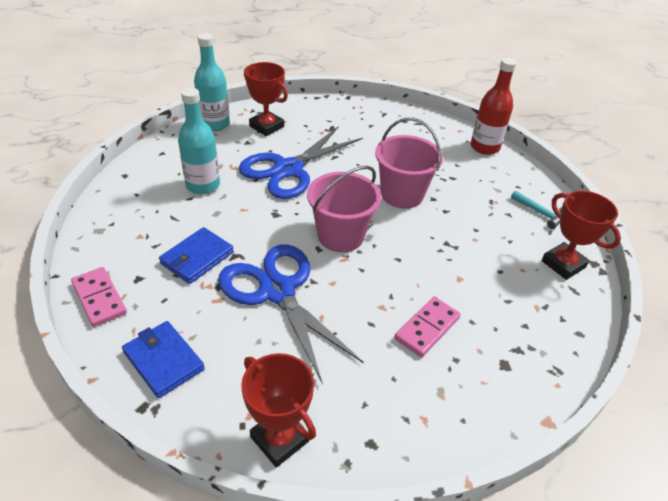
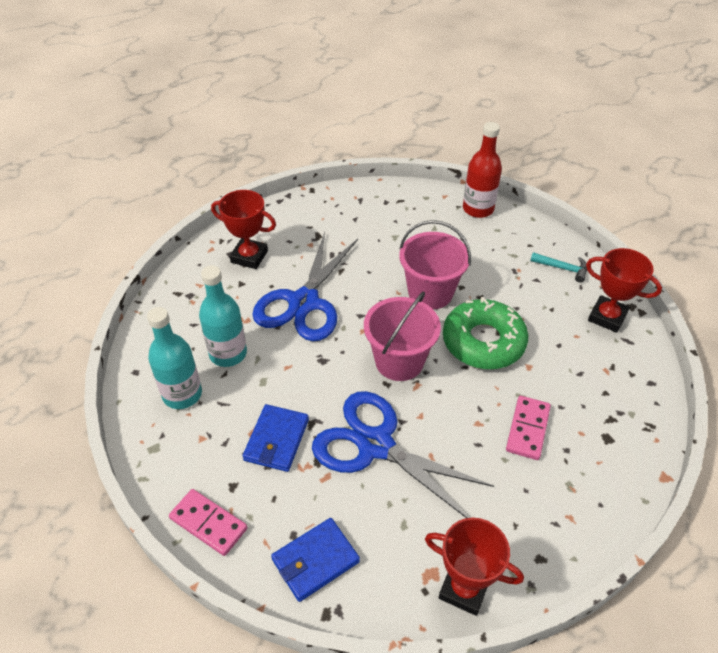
camera: 20 degrees left, 5 degrees up
blue wallet [122,321,205,398] -> blue wallet turned 60 degrees counterclockwise [271,518,360,602]
turquoise bottle [194,33,230,131] -> turquoise bottle moved to [147,307,202,409]
none -> green donut [443,297,528,369]

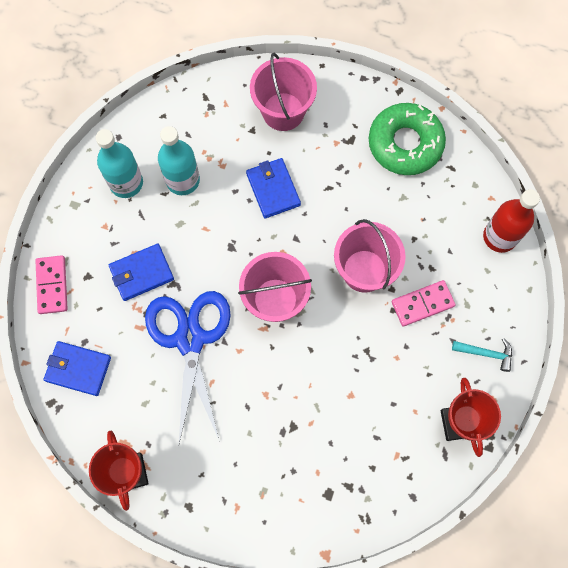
camera: 50 degrees right, 25 degrees up
red trophy [211,190,276,269] -> pink bucket [250,53,317,131]
blue scissors [252,232,358,341] -> blue wallet [246,158,301,218]
green donut [443,297,528,369] -> green donut moved to [369,103,446,175]
pink domino [506,396,551,460] -> pink domino moved to [392,280,455,326]
turquoise hammer [530,252,587,283] -> turquoise hammer turned 60 degrees counterclockwise [452,338,512,372]

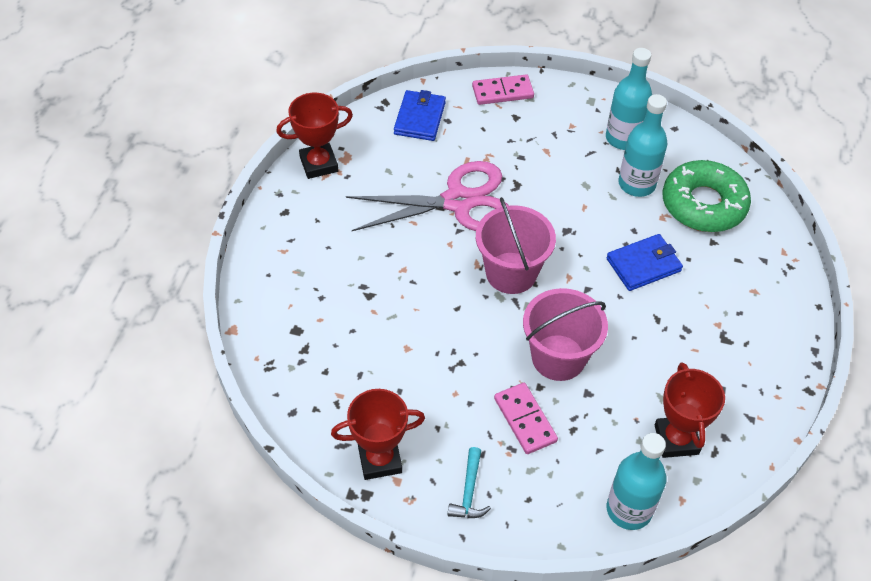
camera: 85 degrees right, 20 degrees down
blue wallet [109,244,174,301] -> none
blue scissors [145,291,231,443] -> pink scissors [346,161,509,231]
pink bucket [250,53,317,131] -> none
green donut [369,103,446,175] -> green donut moved to [663,160,751,232]
red bottle [483,189,540,253] -> turquoise bottle [607,433,667,530]
none -> red trophy [655,362,725,458]

